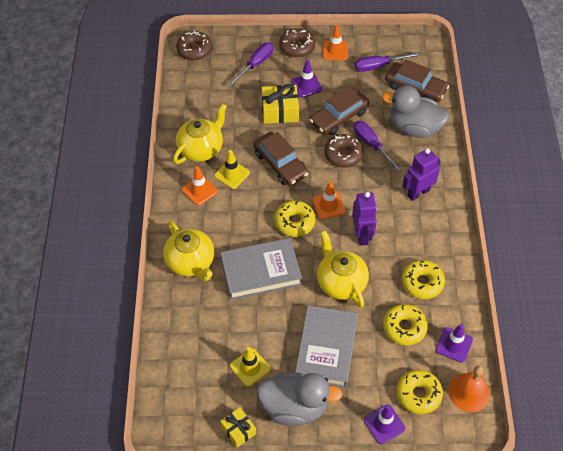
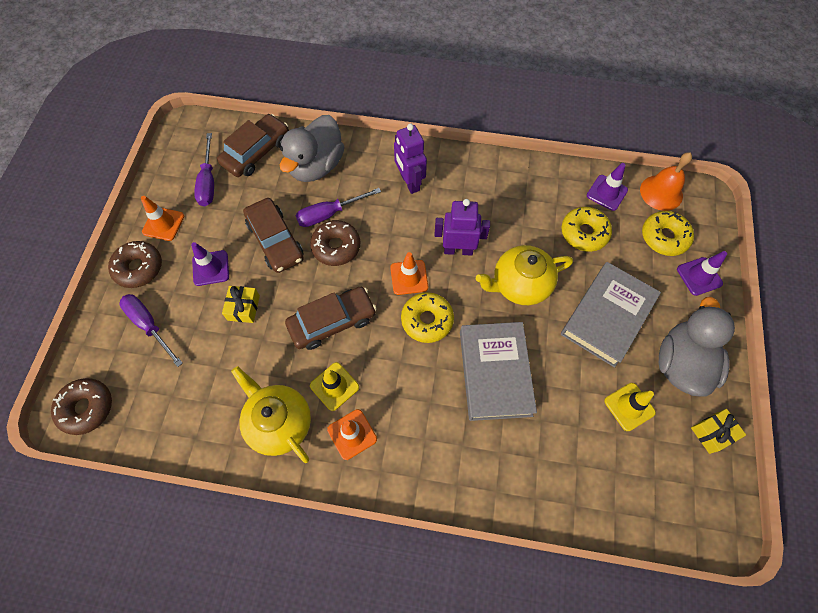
camera: 80 degrees left, 10 degrees up
yellow teapot [163,221,214,281] -> none
yellow gift [262,84,299,124] -> yellow gift [222,286,260,323], size x0.63
grey book [295,305,358,388] -> grey book turned 75 degrees counterclockwise [561,262,661,368]
yellow donut [402,260,445,299] -> none

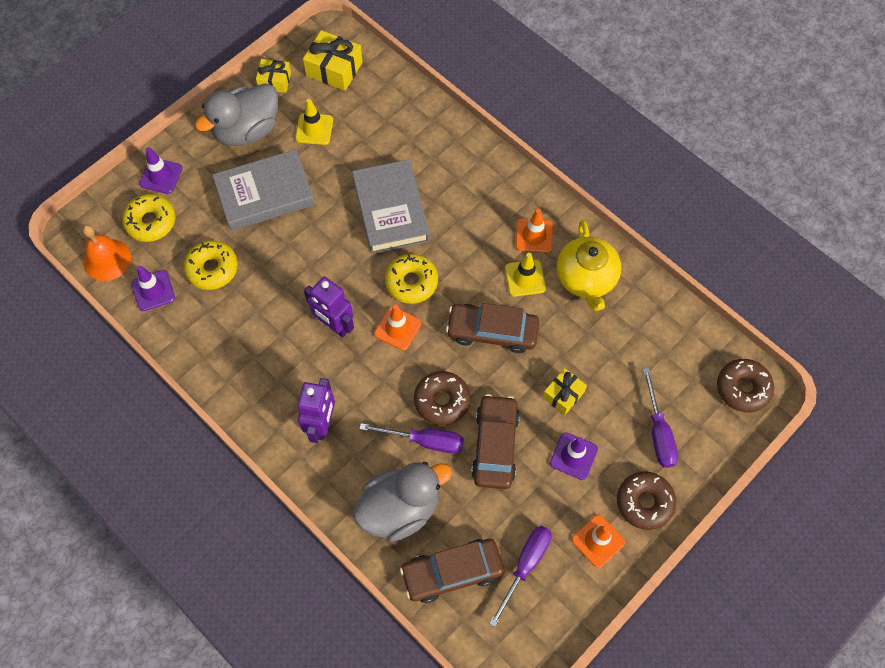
camera: 145 degrees left, 0 degrees up
grey book [460,322,537,421] -> grey book turned 45 degrees counterclockwise [352,159,430,254]
yellow teapot [476,245,573,305] -> none
none -> yellow gift [303,30,363,91]

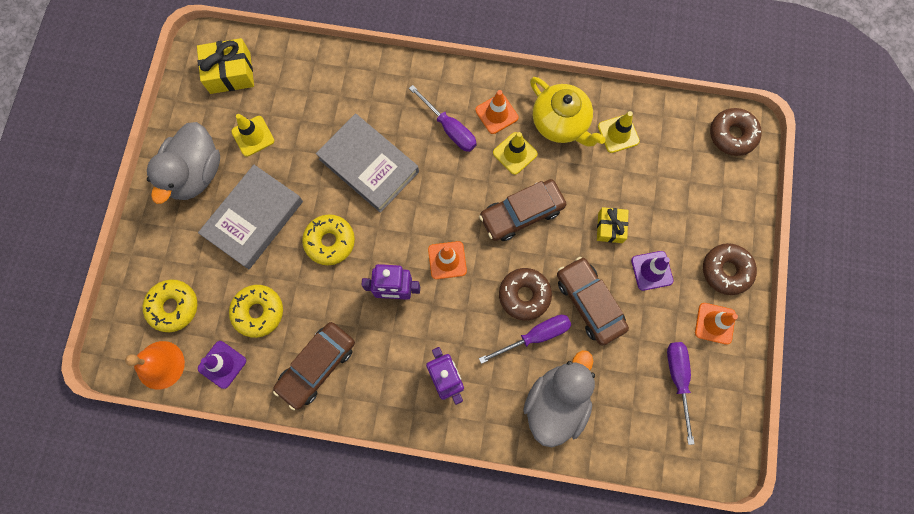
camera: 35 degrees left, 10 degrees up
purple traffic cone [139,147,182,194] -> none
yellow gift [256,59,291,93] -> none
yellow donut [385,254,438,304] -> yellow donut moved to [302,214,355,265]
brown car [400,539,504,603] -> brown car moved to [273,322,355,410]
purple screwdriver [643,368,678,468] -> purple screwdriver moved to [409,85,477,152]
none -> yellow traffic cone [598,111,640,153]

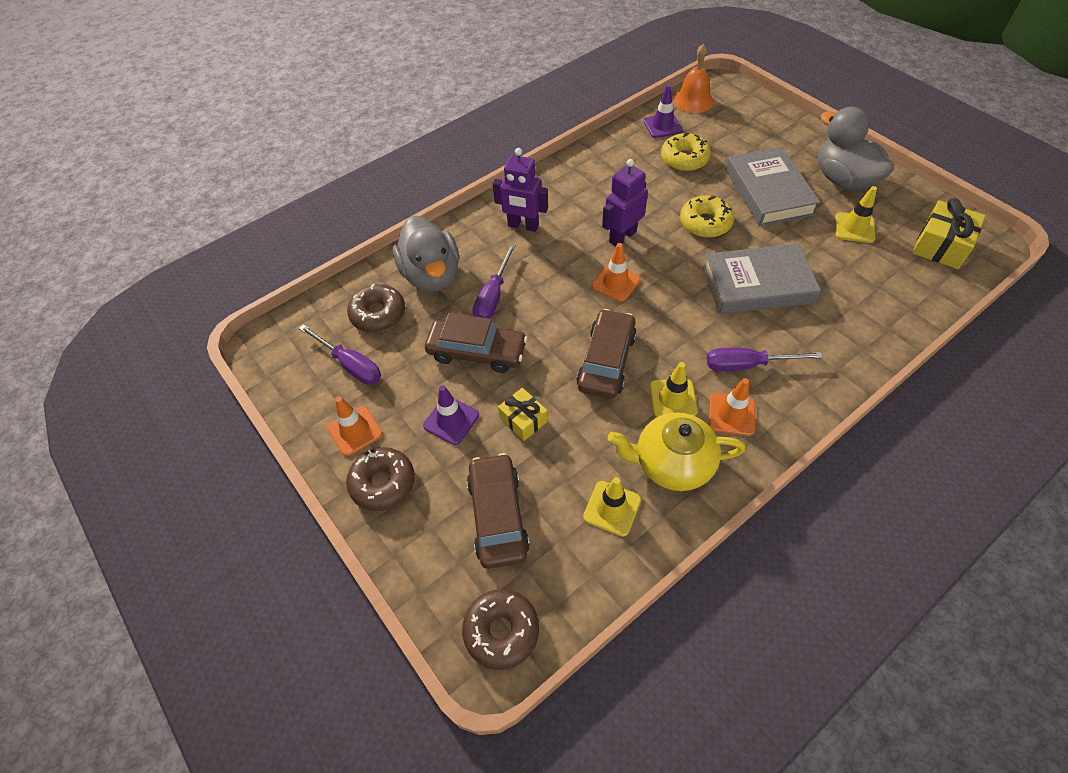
camera: 135 degrees right, 20 degrees down
yellow donut [143,279,197,332] -> none
brown car [273,322,355,410] -> brown car moved to [467,453,530,569]
brown donut [499,268,552,320] -> brown donut moved to [347,284,405,332]

